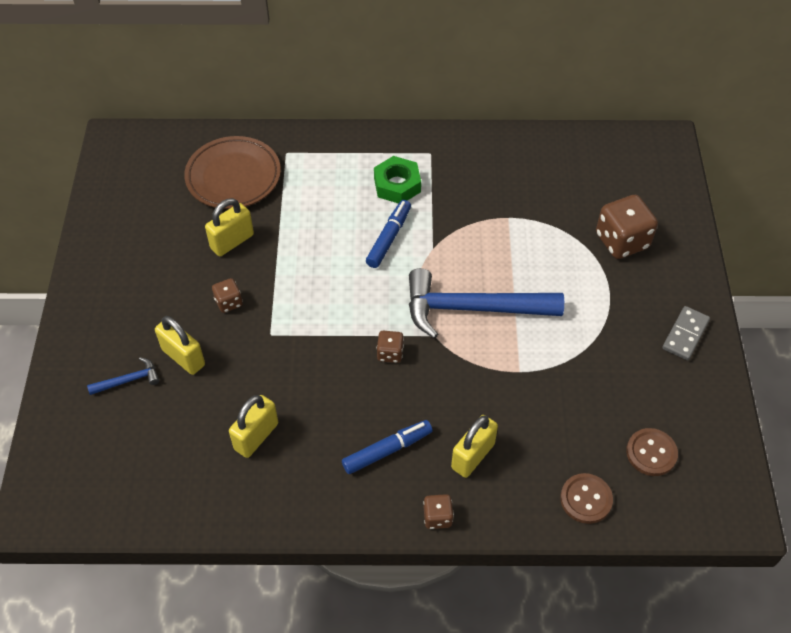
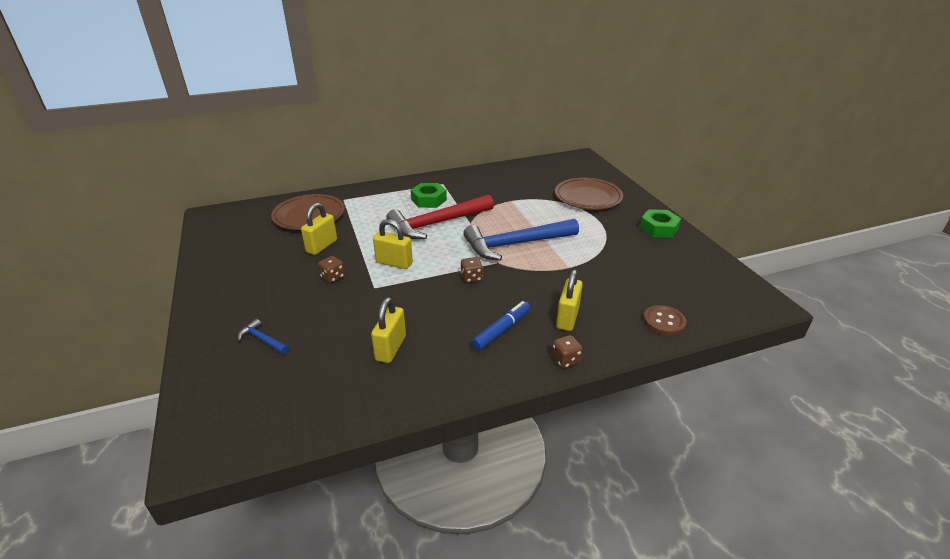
camera: 20 degrees left, 20 degrees down
blue hammer [87,357,159,395] -> blue hammer turned 105 degrees counterclockwise [238,319,289,354]
yellow padlock [155,316,205,375] -> yellow padlock moved to [373,219,413,269]
blue marker [366,200,411,268] -> red hammer [386,194,494,239]
brown dice [596,195,658,259] -> brown plate [555,178,623,210]
brown button [626,428,678,476] -> none
grey domino [662,306,710,360] -> green nut [640,209,681,238]

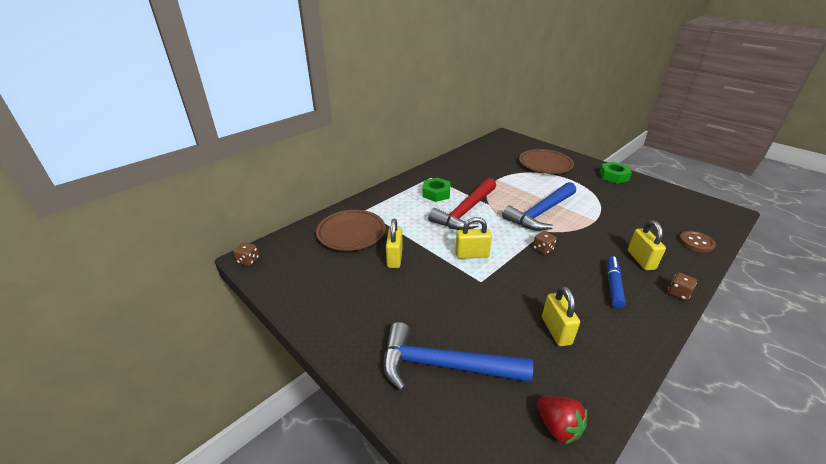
camera: 25 degrees left, 0 degrees up
blue hammer [238,319,289,354] -> blue hammer [383,322,533,391], size x2.36
brown dice [318,256,345,283] -> brown dice moved to [233,242,259,266]
none -> red strawberry [537,396,587,444]

